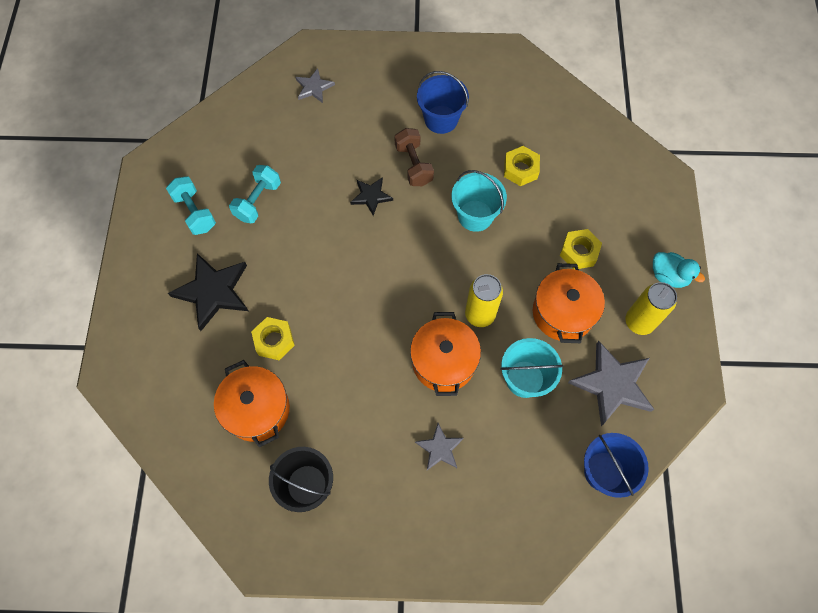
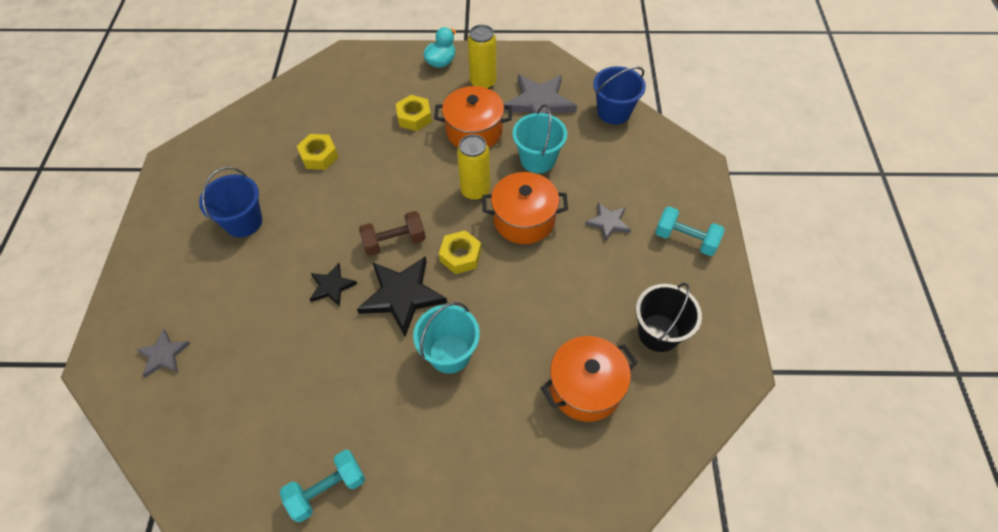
camera: 90 degrees left, 10 degrees down
black star [168,253,249,331] -> black star moved to [357,256,447,336]
turquoise dumbbell [229,165,281,223] -> turquoise dumbbell moved to [655,206,725,256]
yellow nut [251,317,295,360] -> yellow nut moved to [439,230,481,274]
brown dumbbell [394,128,434,186] -> brown dumbbell moved to [359,211,426,256]
turquoise bucket [451,170,507,232] -> turquoise bucket moved to [413,302,480,373]

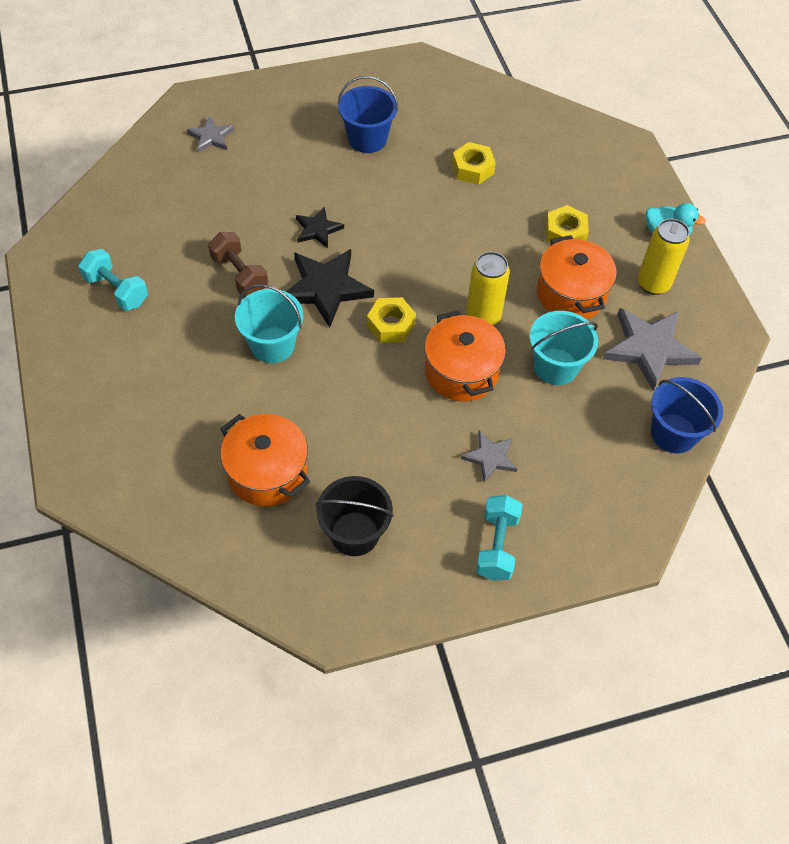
camera: 70 degrees right, 0 degrees up
brown dumbbell [359,211,426,256] -> brown dumbbell moved to [208,232,268,297]

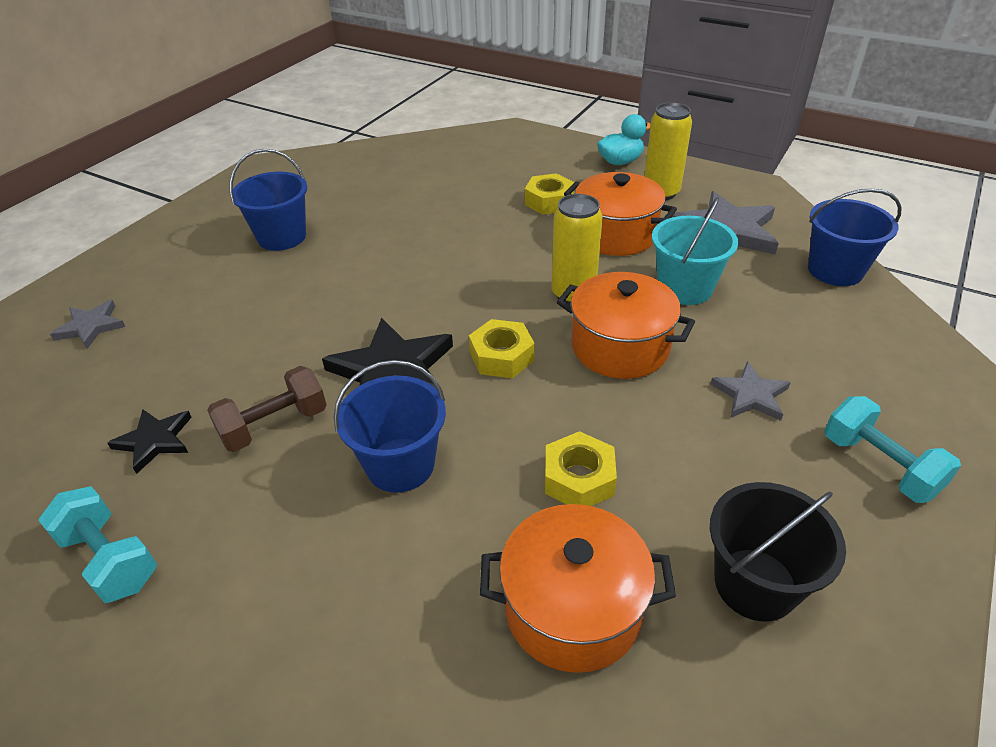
camera: 40 degrees left, 15 degrees down
turquoise dumbbell [78,249,148,311] -> turquoise dumbbell turned 45 degrees clockwise [38,486,157,603]
brown dumbbell [208,232,268,297] -> brown dumbbell turned 45 degrees counterclockwise [207,366,327,452]
turquoise bucket [235,284,303,363] -> blue bucket [334,360,446,493]
black star [296,207,344,248] -> black star moved to [107,409,192,474]
yellow nut [452,142,496,185] -> yellow nut moved to [545,431,617,506]

